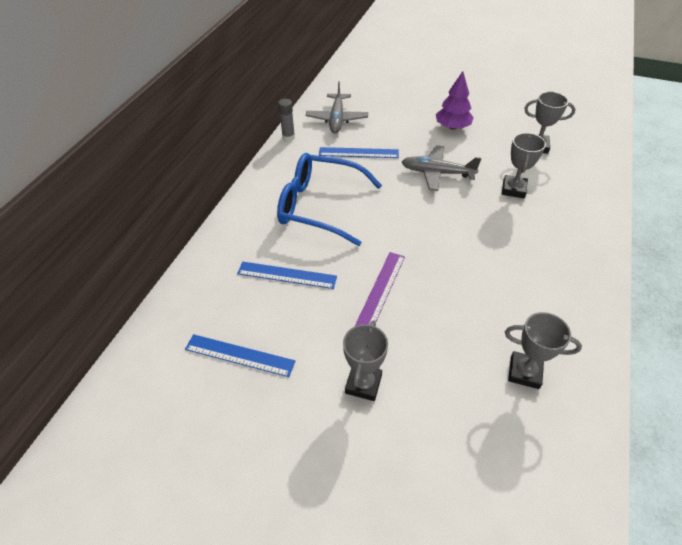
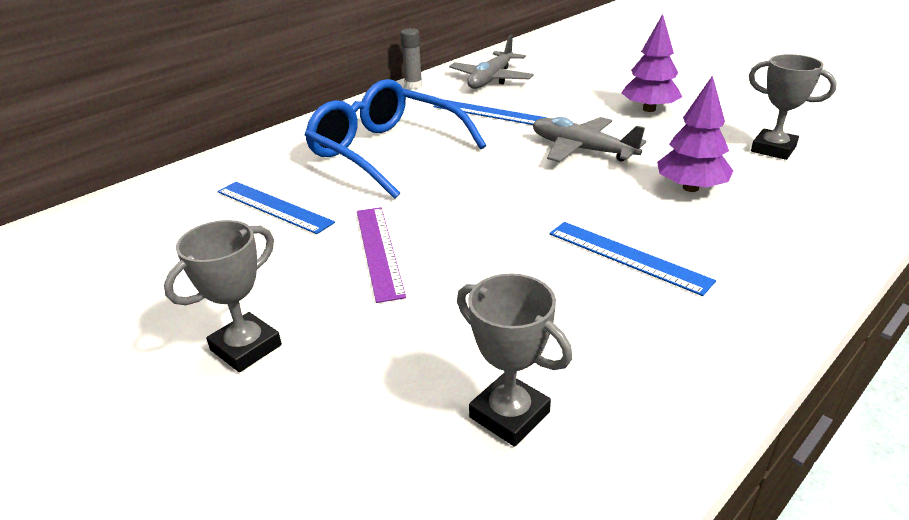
camera: 25 degrees right, 15 degrees down
blue ruler [185,334,295,377] -> blue ruler moved to [549,222,716,296]
purple ruler [355,252,405,326] -> purple ruler turned 60 degrees counterclockwise [357,207,406,303]
grey trophy [502,133,546,198] -> purple tree [657,75,733,192]

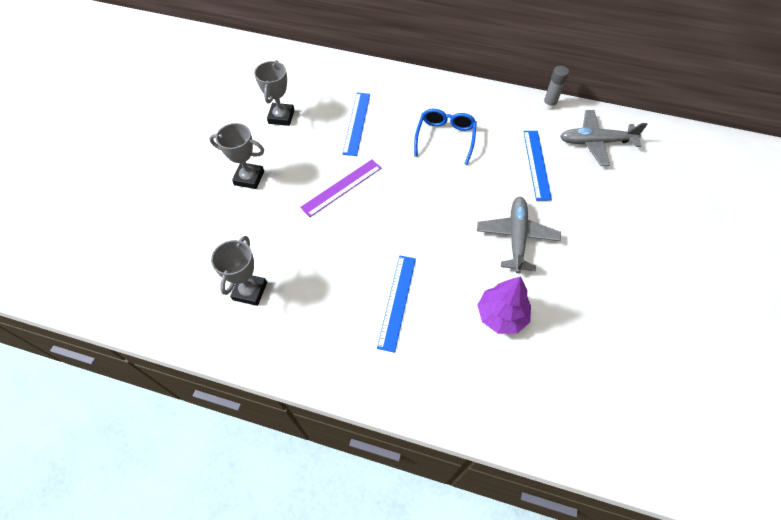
camera: 60 degrees right, 25 degrees up
blue glasses [305,79,486,199] -> blue glasses [414,109,477,165], size x0.60
purple tree [621,14,682,112] -> none
grey trophy [749,54,837,160] -> grey trophy moved to [254,60,294,126]

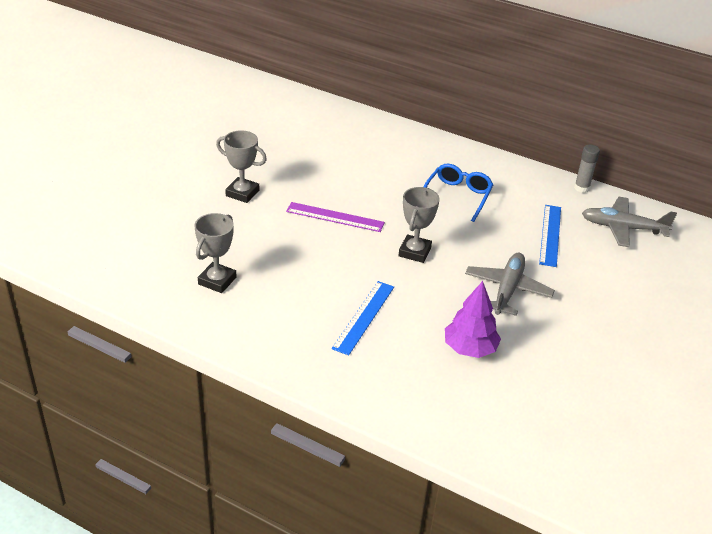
camera: 10 degrees right, 20 degrees down
grey trophy [254,60,294,126] -> grey trophy moved to [398,187,440,263]
purple ruler [300,159,381,217] -> purple ruler turned 45 degrees clockwise [286,202,385,232]
blue ruler [342,93,370,156] -> none

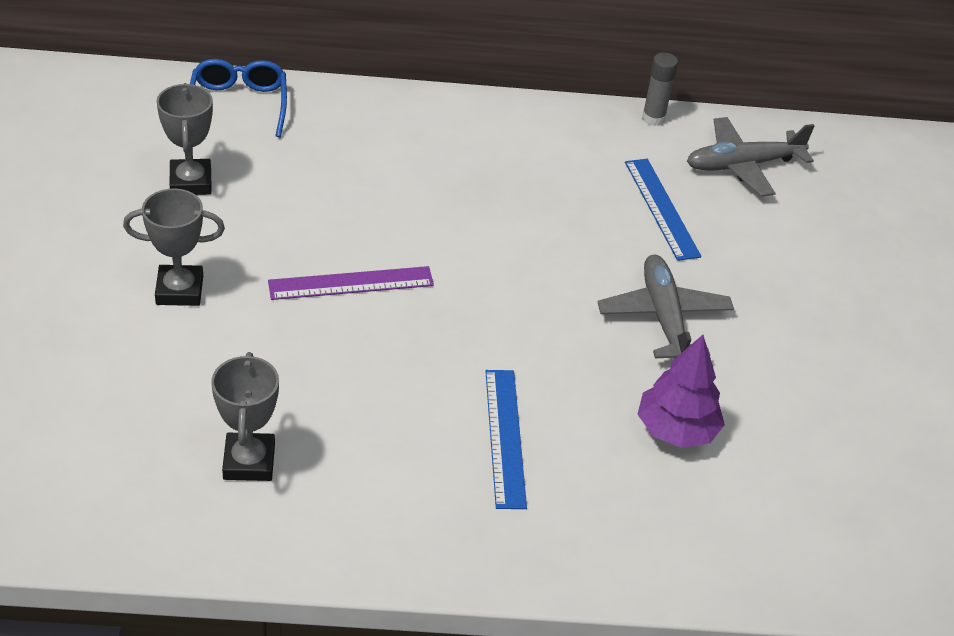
camera: 30 degrees left, 5 degrees up
grey trophy [398,187,440,263] -> grey trophy moved to [156,83,213,195]
blue glasses [424,164,494,222] -> blue glasses moved to [190,59,287,137]

